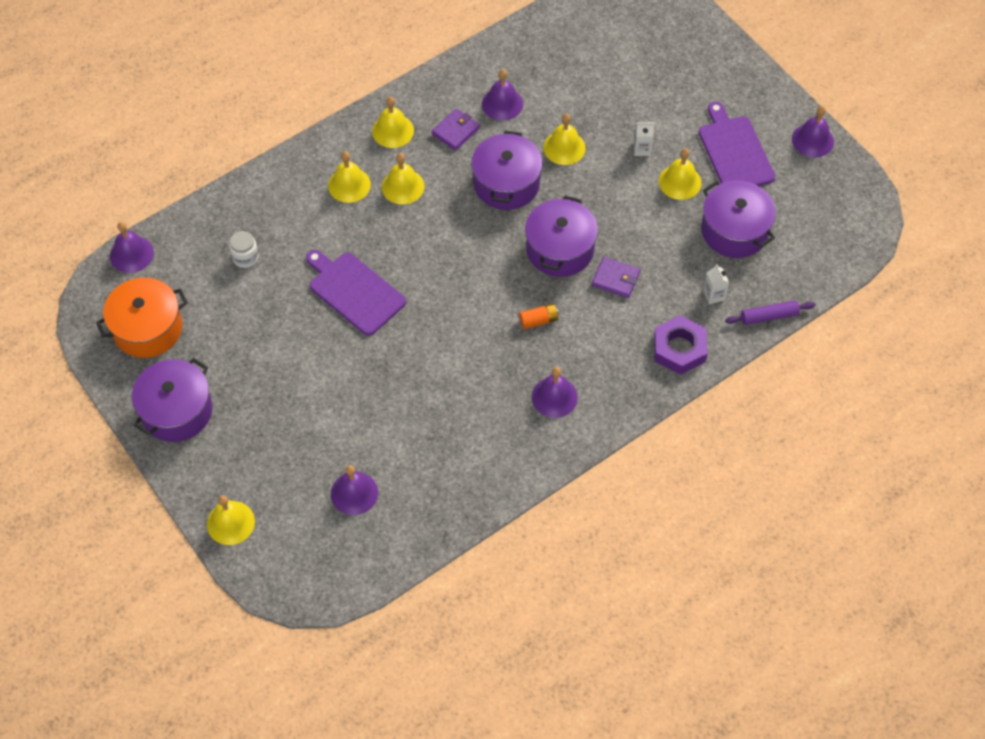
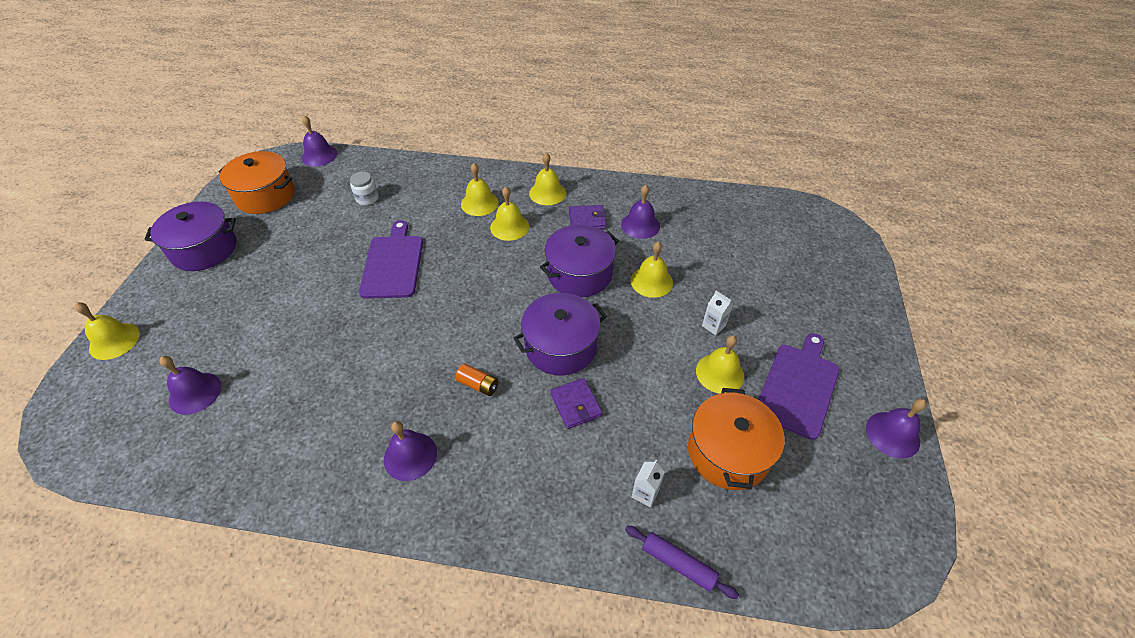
camera: 45 degrees right, 10 degrees down
purple nut [654,315,708,375] -> none
purple pot [701,181,776,258] -> orange pot [688,388,785,490]

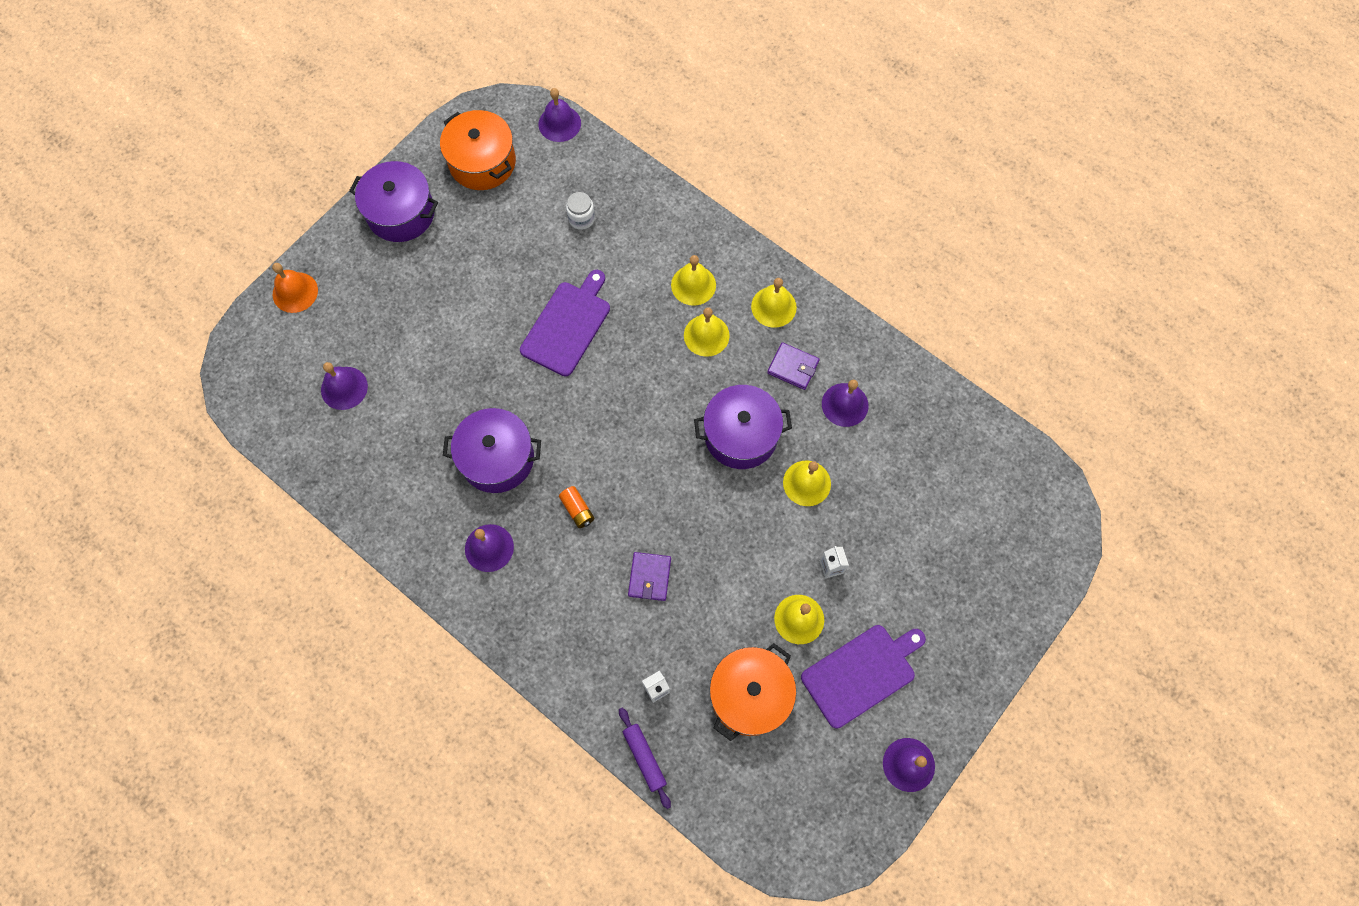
camera: 30 degrees right, 20 degrees up
yellow bell [75,302,140,360] -> orange bell [272,263,318,313]
purple pot [513,293,607,375] -> purple pot moved to [443,408,541,493]

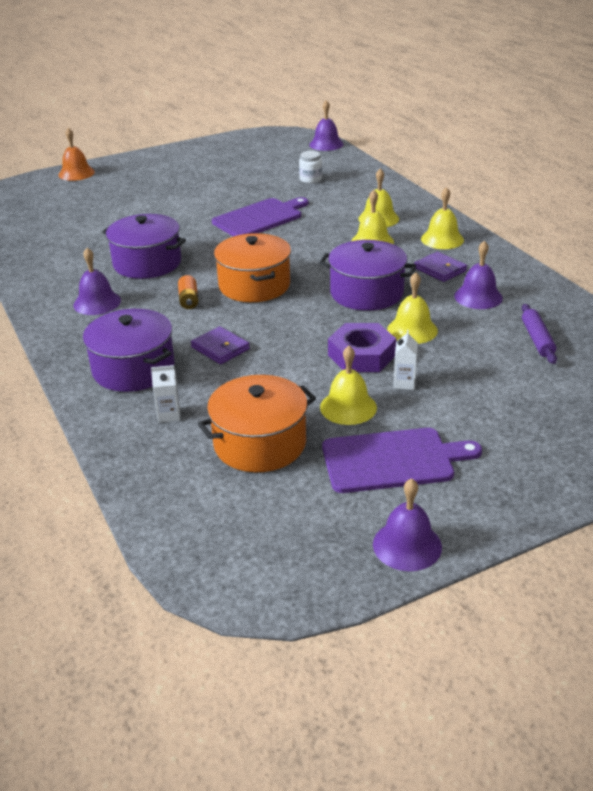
camera: 25 degrees right, 35 degrees down
purple bell [321,362,368,410] -> none
purple pot [349,161,438,242] -> purple pot moved to [83,309,175,392]
orange pot [440,110,516,190] -> orange pot moved to [214,233,291,302]
purple rolling pin [619,707,671,809] -> purple rolling pin moved to [522,304,557,364]
purple wallet [628,552,671,601] -> purple wallet turned 75 degrees counterclockwise [191,326,250,364]
none -> purple nut [328,323,397,372]

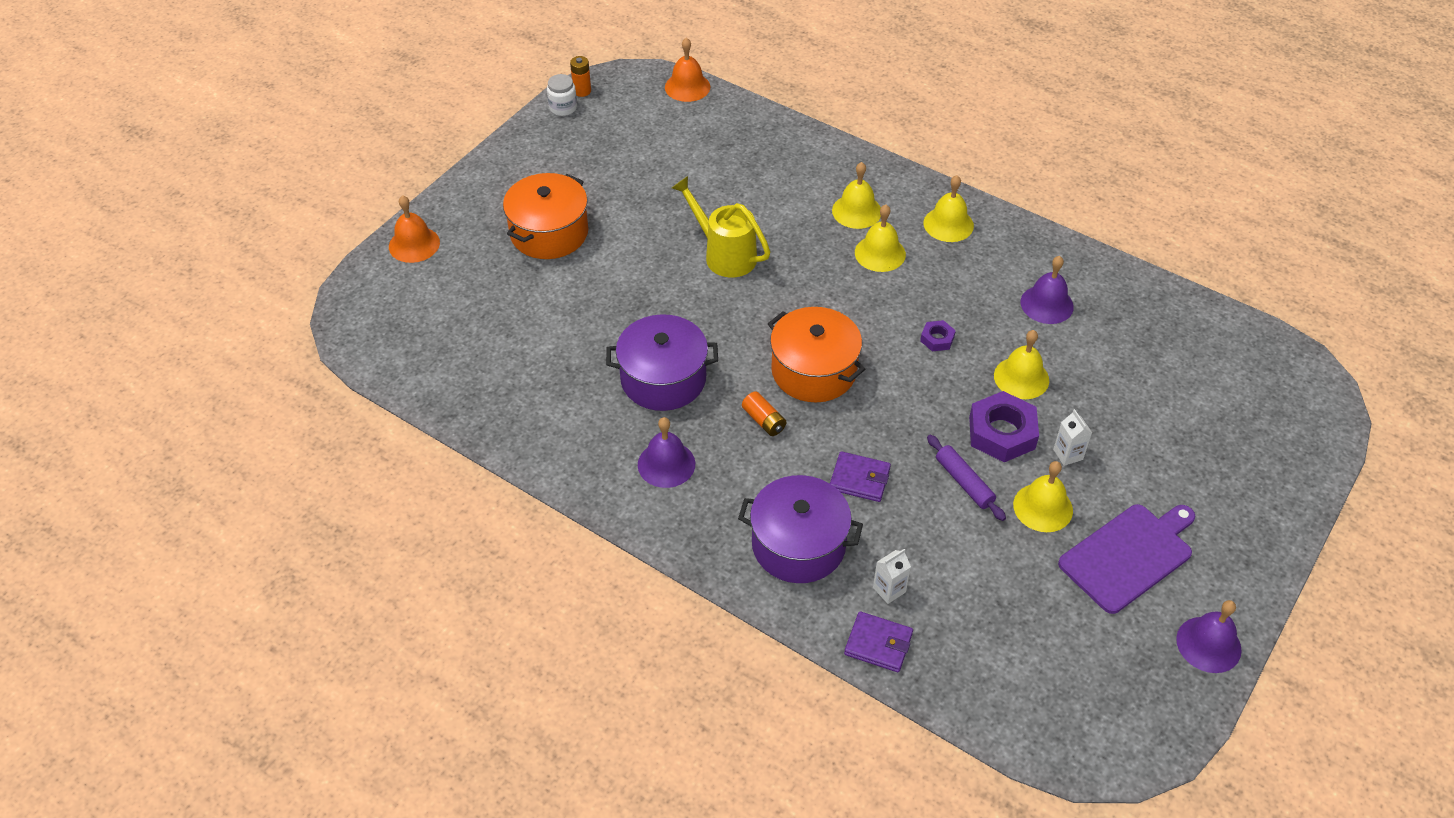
camera: 30 degrees left, 15 degrees up
orange pot [198,375,316,472] -> orange pot moved to [503,173,588,259]
purple cutting board [212,197,309,237] -> yellow watering can [672,176,770,278]
white jar [299,151,322,183] -> white jar moved to [547,74,577,116]
purple bell [309,100,344,151] -> orange bell [665,38,710,102]
purple pot [319,240,416,311] -> purple nut [920,320,956,352]
purple wallet [414,252,467,282] -> purple wallet moved to [844,611,913,672]
purple rolling pin [522,304,557,364] -> purple rolling pin moved to [927,435,1006,521]
none -> orange battery [570,56,591,97]

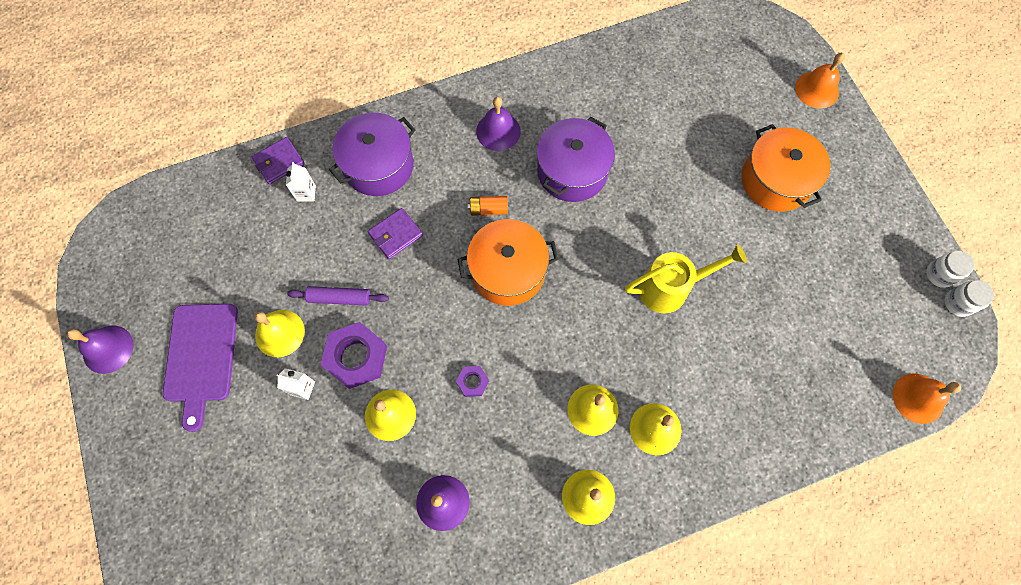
camera: 125 degrees right, 20 degrees up
orange battery [570,56,591,97] -> white jar [945,280,994,317]

